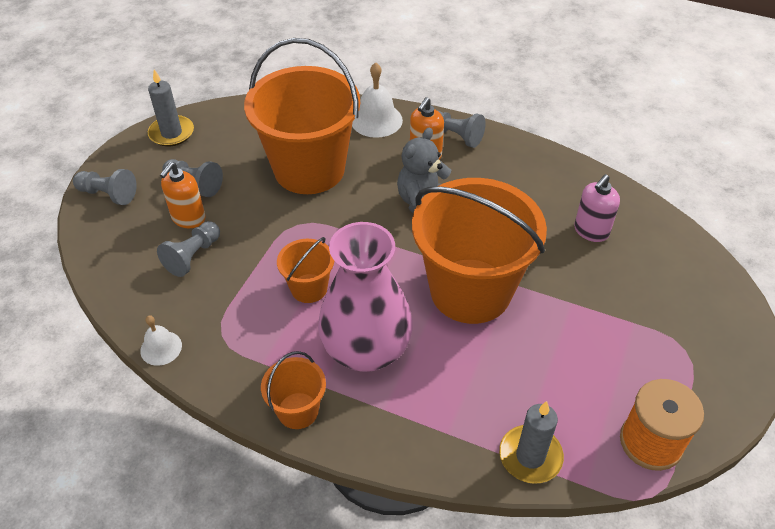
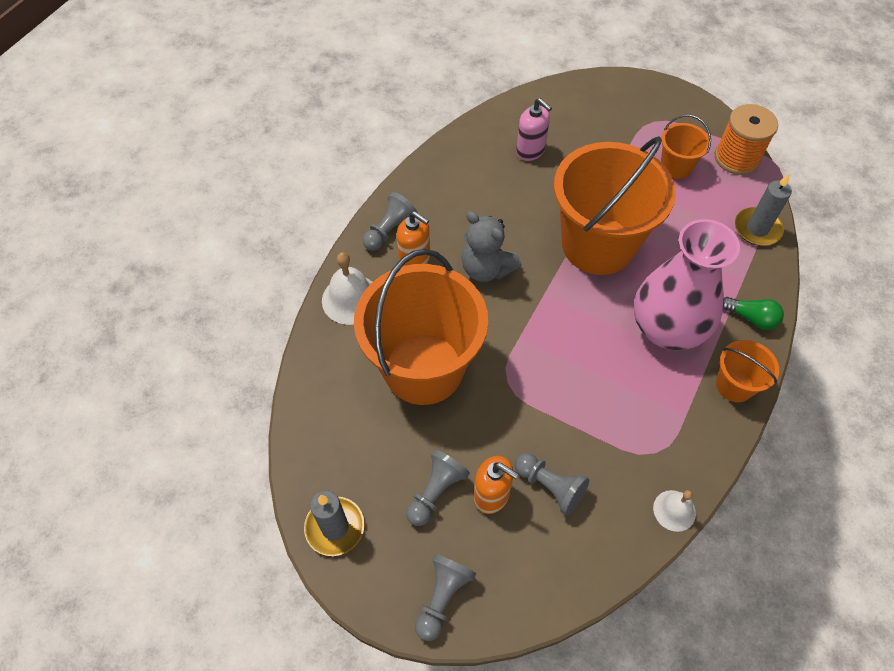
camera: 85 degrees left, 10 degrees up
orange bucket [277,237,334,303] -> orange bucket moved to [661,115,711,179]
none -> green light bulb [723,297,784,330]

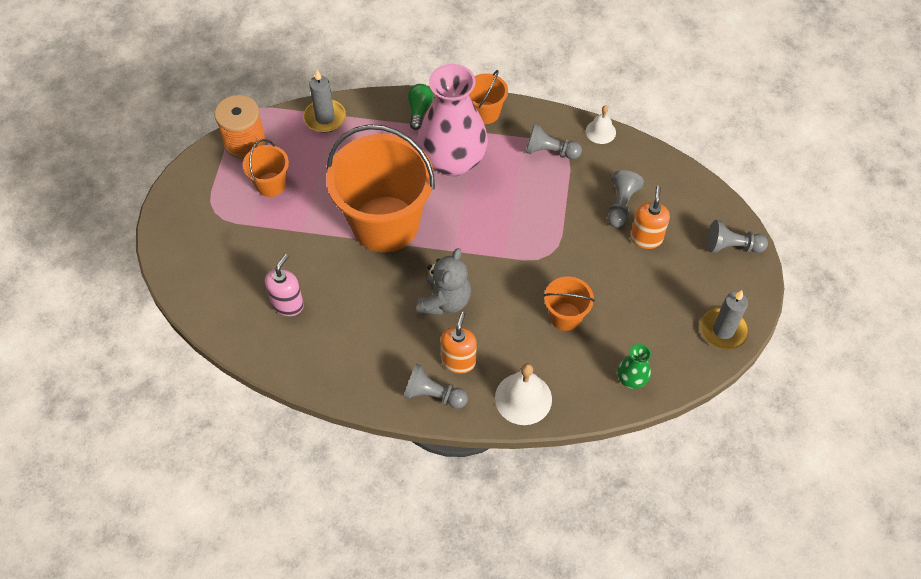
camera: 110 degrees left, 0 degrees up
orange bucket [354,249,488,405] -> orange bucket [543,276,595,331], size x0.45
grey pawn [406,450,470,526] -> grey pawn moved to [526,123,582,159]
none -> green vase [617,344,651,389]

